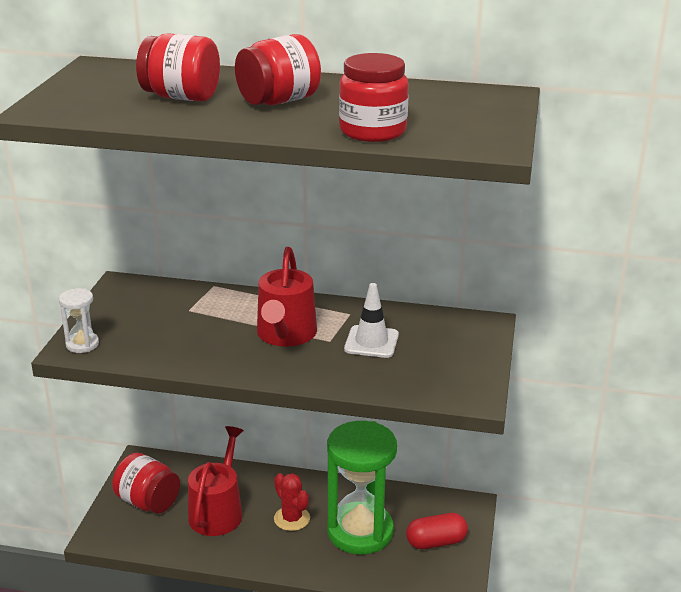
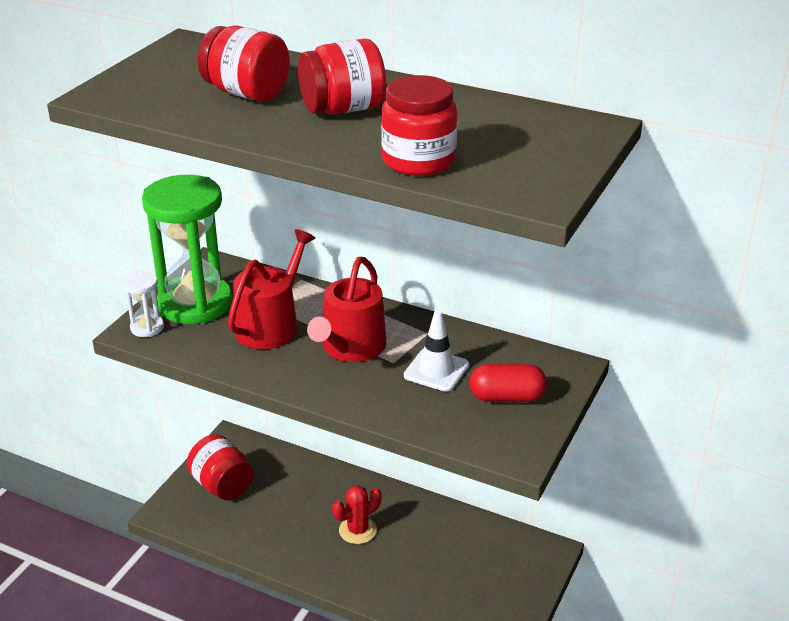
camera: 15 degrees right, 5 degrees up
red watering can [188,426,244,536] -> red watering can moved to [228,229,315,349]
red cactus [274,473,310,531] -> red cactus turned 75 degrees clockwise [332,485,381,544]
green hourglass [327,421,397,554] -> green hourglass moved to [142,175,232,324]
red capsule [406,513,468,549] -> red capsule moved to [469,364,547,402]

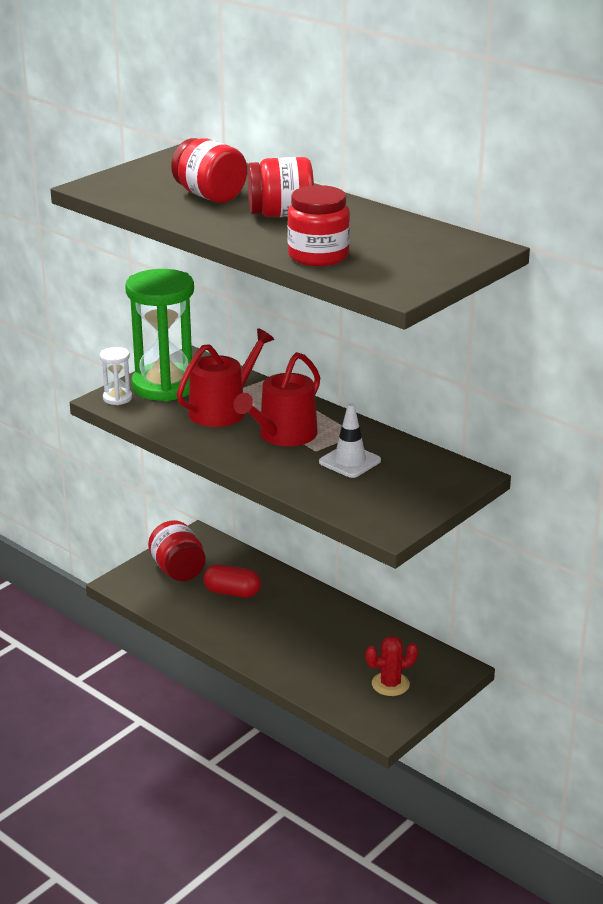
camera: 15 degrees right, 5 degrees down
red cactus [332,485,381,544] -> red cactus moved to [365,636,418,696]
red capsule [469,364,547,402] -> red capsule moved to [203,564,261,598]

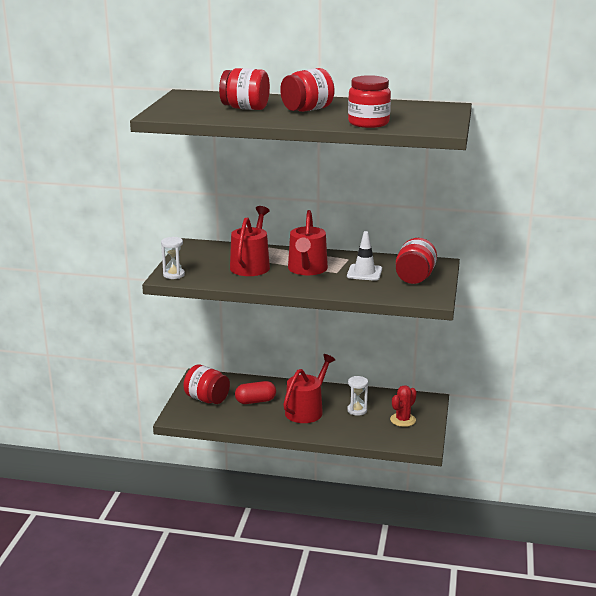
camera: 30 degrees left, 5 degrees down
green hourglass [125,269,194,402] -> none
none -> red watering can [283,354,335,423]
none -> white hourglass [347,376,368,416]
none -> red jar [396,238,437,284]

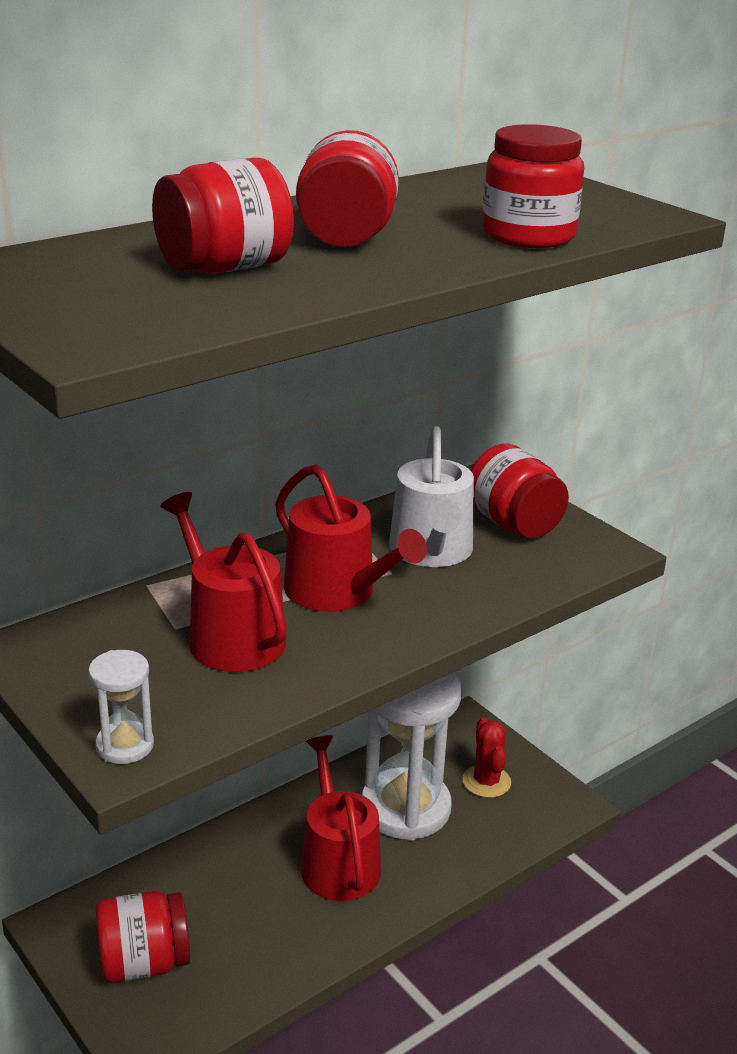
camera: 50 degrees left, 5 degrees up
red capsule [235,381,276,404] -> none
white traffic cone [347,231,382,281] -> white watering can [389,426,474,567]
white hourglass [347,376,368,416] -> white hourglass [361,672,462,841], size x2.28

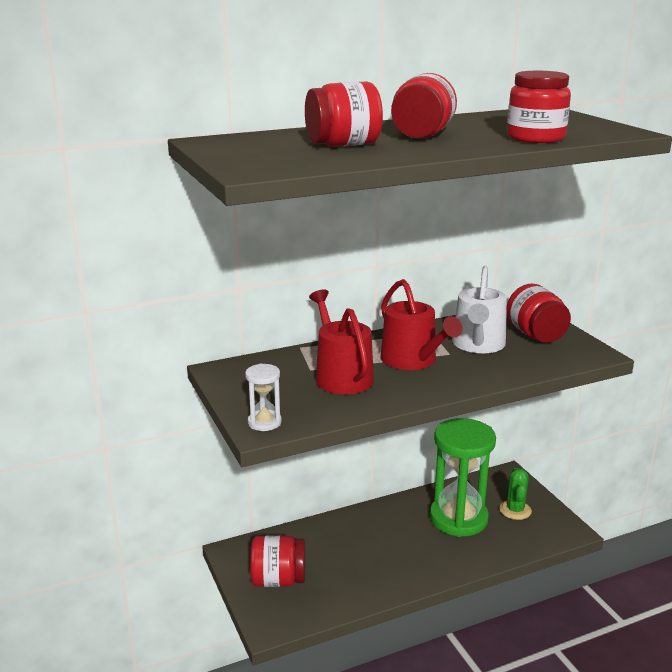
camera: 15 degrees right, 5 degrees down
red watering can [301,735,381,901] -> none
white hourglass [361,672,462,841] -> green hourglass [430,418,496,537]
red cactus [462,717,511,798] -> green cactus [499,468,532,520]

